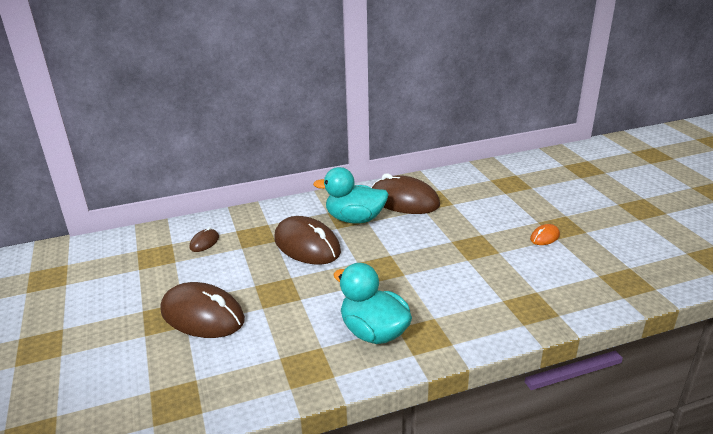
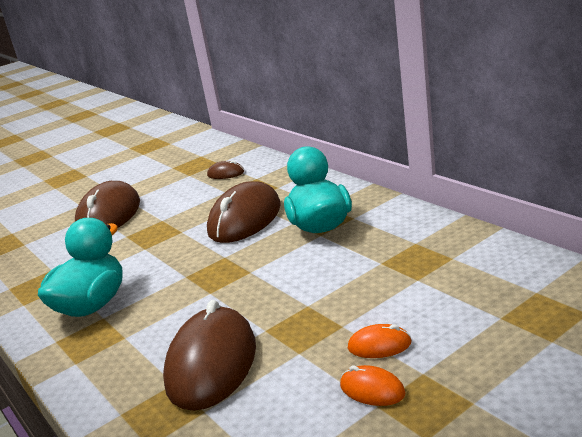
camera: 75 degrees right, 5 degrees down
brown mouse [371,173,440,214] -> brown mouse moved to [163,300,256,411]
none -> orange mouse [348,324,412,358]

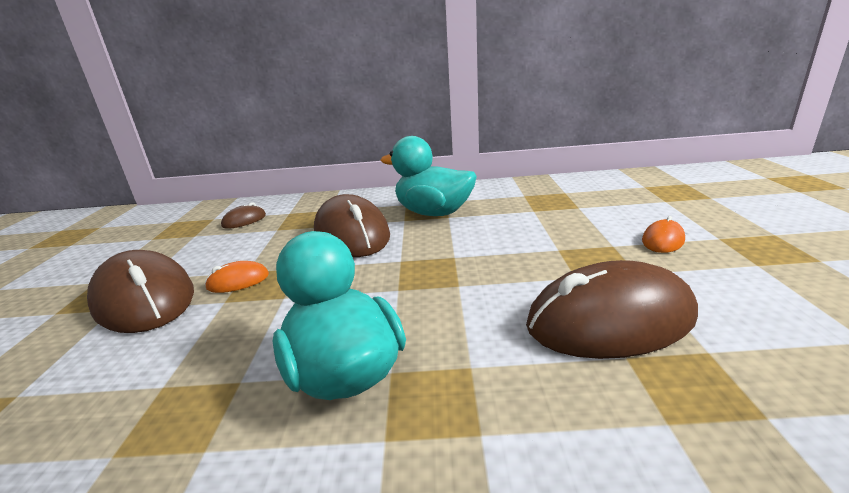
camera: 55 degrees left, 0 degrees up
brown mouse [163,300,256,411] -> brown mouse turned 60 degrees counterclockwise [526,260,698,359]
orange mouse [340,365,406,406] -> orange mouse moved to [205,261,269,293]

